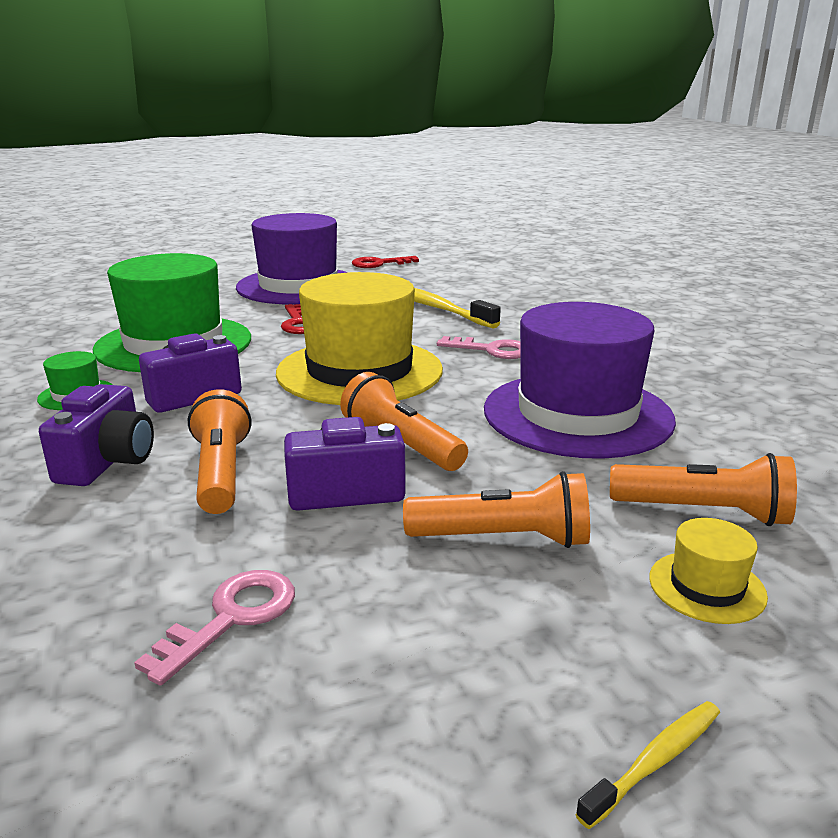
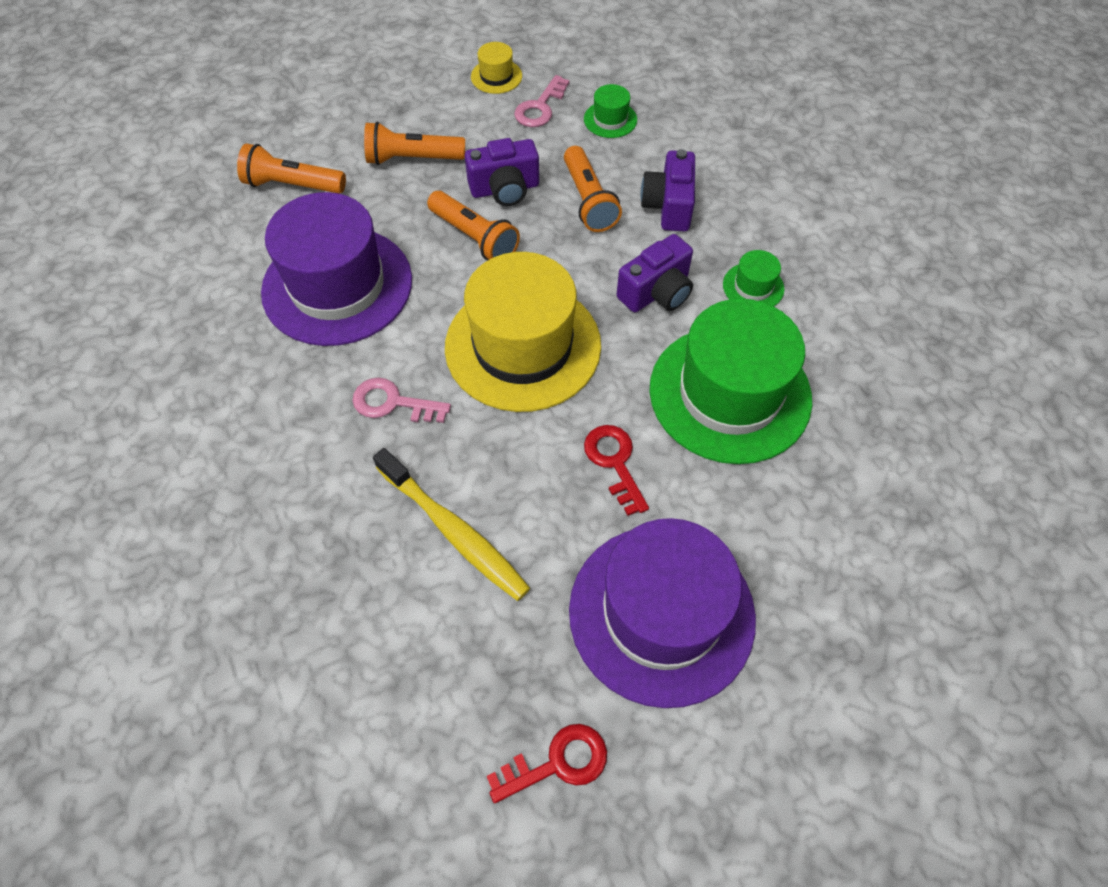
camera: 175 degrees right, 35 degrees up
yellow toothbrush [575,701,720,829] -> none
yellow hat [649,518,768,624] -> yellow hat moved to [471,42,522,94]
none -> green hat [584,84,637,138]

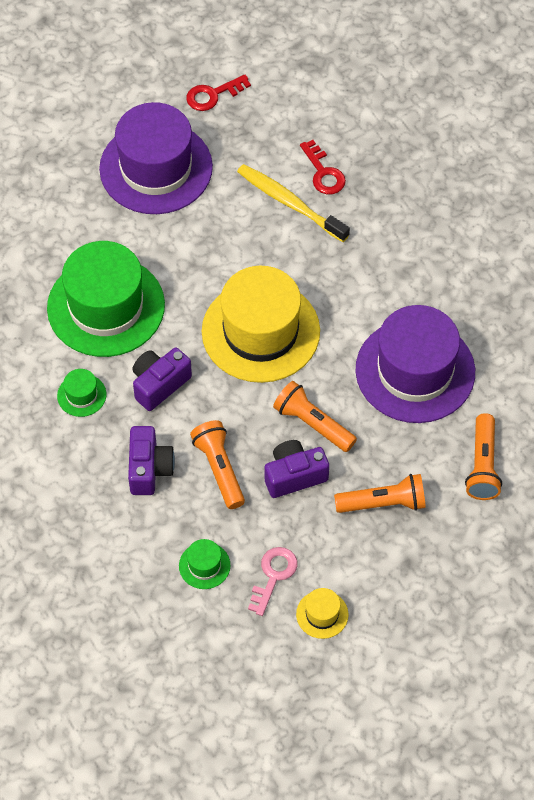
camera: 175 degrees right, 0 degrees up
orange flashlight [237,143,346,194] -> orange flashlight turned 90 degrees clockwise [465,413,502,500]
pink key [353,378,451,423] -> none
red key [584,425,649,516] -> red key moved to [300,140,346,194]

